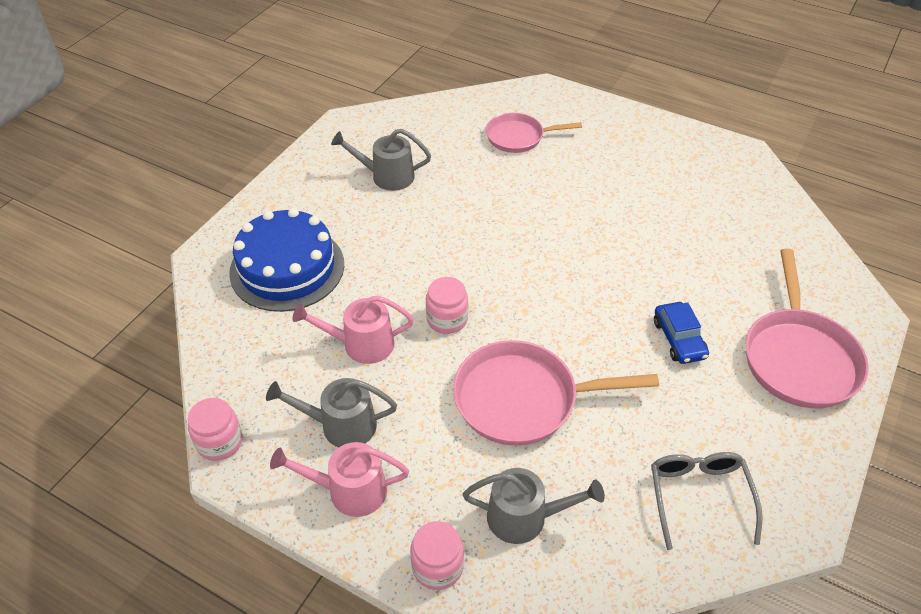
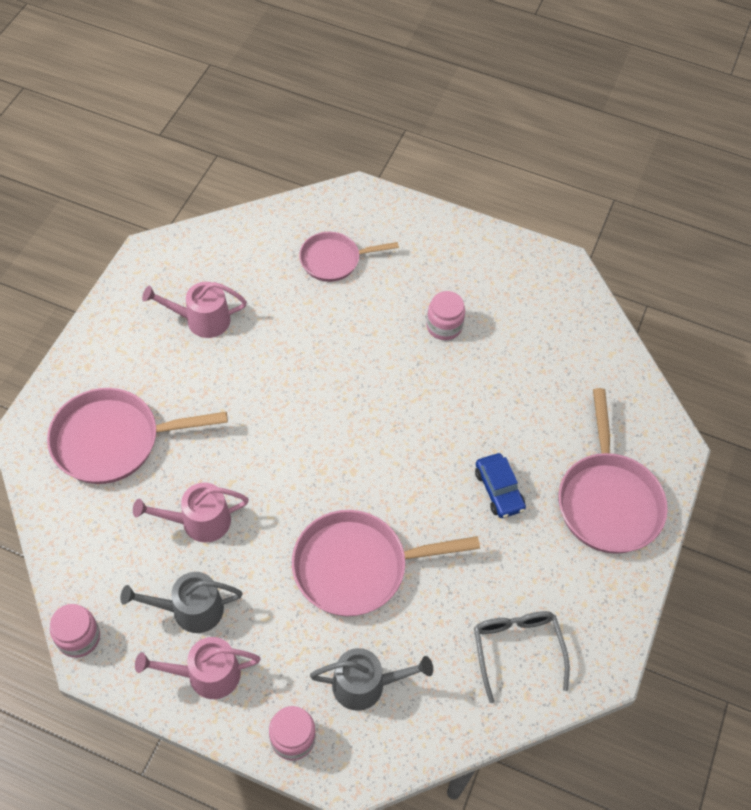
camera: 10 degrees left, 10 degrees up
blue cake [229,208,344,312] -> pink pan [47,388,228,484]
grey watering can [331,129,431,191] -> pink watering can [142,282,247,338]
pink jar [426,277,468,334] -> pink jar moved to [426,291,465,340]

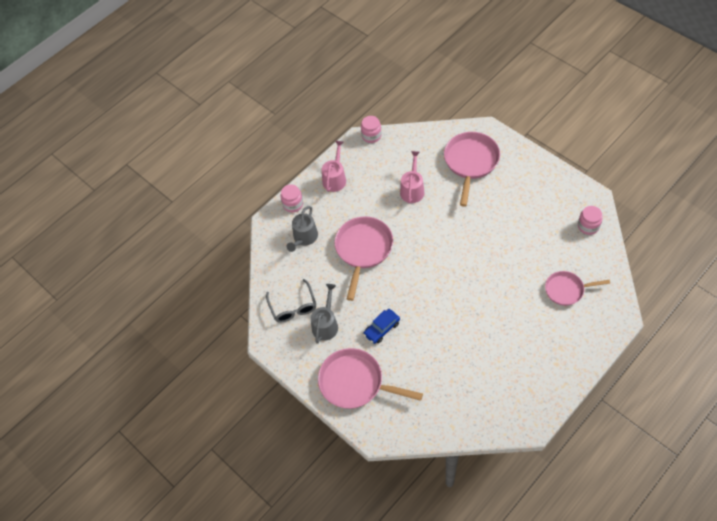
camera: 120 degrees right, 0 degrees up
grey watering can [120,572,243,633] -> grey watering can moved to [311,284,338,344]
pink watering can [142,282,247,338] -> none
pink pan [299,232,399,282] -> pink pan turned 105 degrees counterclockwise [545,271,610,306]
pink jar [426,291,465,340] -> pink jar moved to [578,206,603,235]
grey glasses [474,611,570,703] -> grey glasses turned 60 degrees clockwise [266,279,316,323]
blue car [475,453,526,518] -> blue car turned 45 degrees counterclockwise [363,309,400,344]

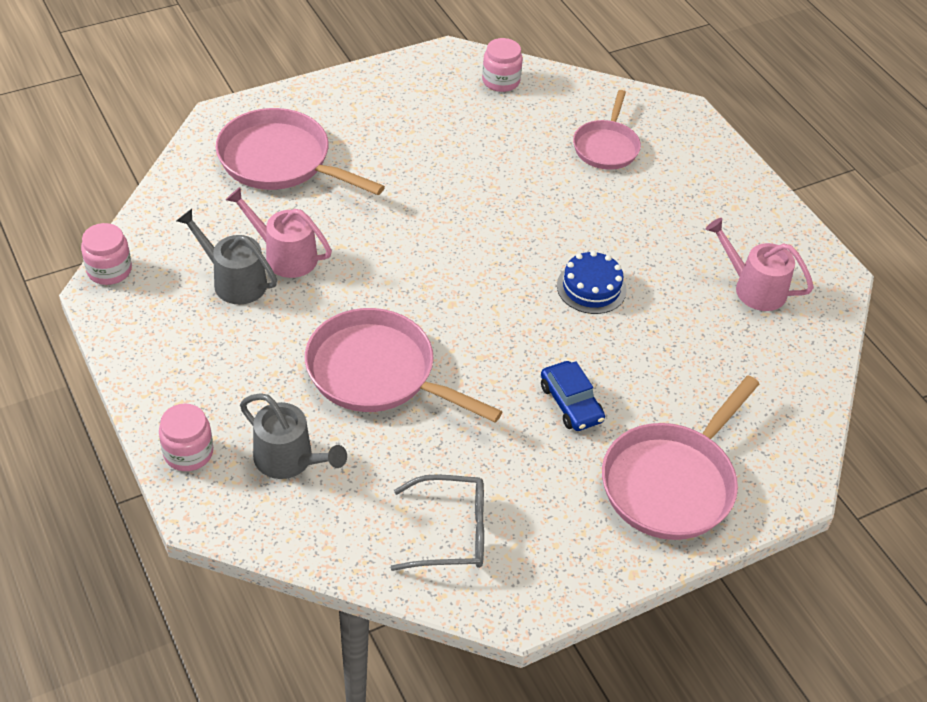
camera: 80 degrees left, 10 degrees down
grey watering can [311,284,338,344] -> grey watering can moved to [176,209,277,304]
pink watering can [322,141,346,192] -> pink watering can moved to [706,218,814,311]
none -> blue cake [557,251,627,314]

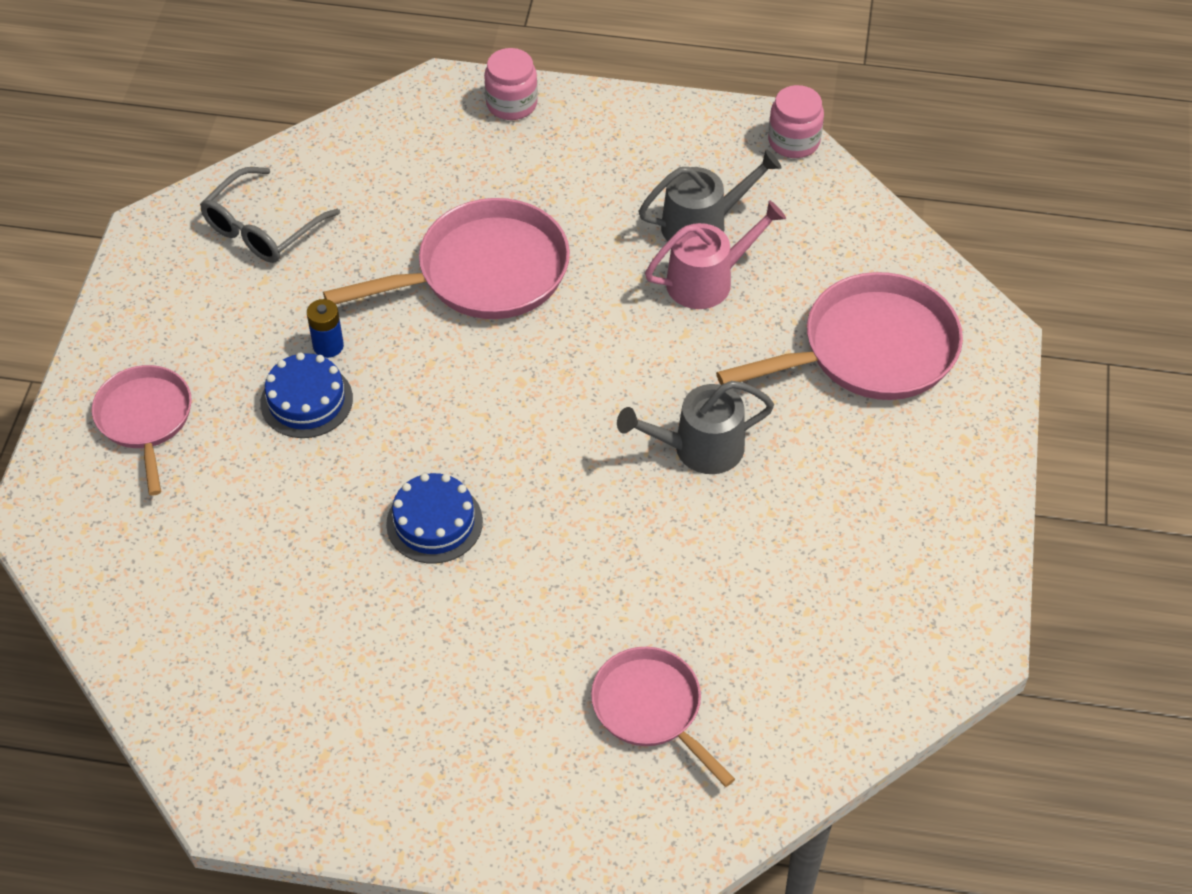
camera: 130 degrees right, 5 degrees up
grey watering can [240,393,347,479] -> grey watering can moved to [617,381,774,474]
pink jar [482,38,523,92] -> none
blue car [541,361,605,431] -> blue cake [260,352,353,438]
pink pan [602,376,759,540] -> pink pan [92,365,192,496], size x0.62
pink watering can [706,218,814,311] -> none
none -> blue battery [307,299,344,358]

